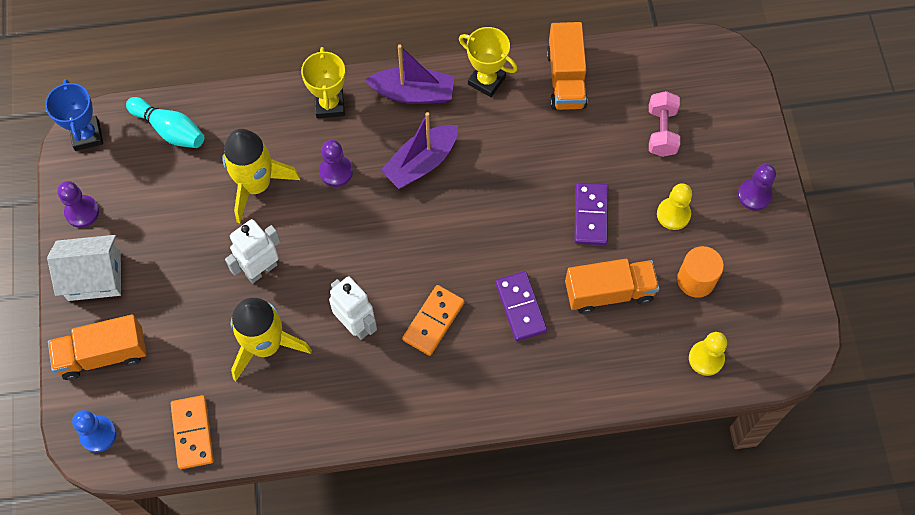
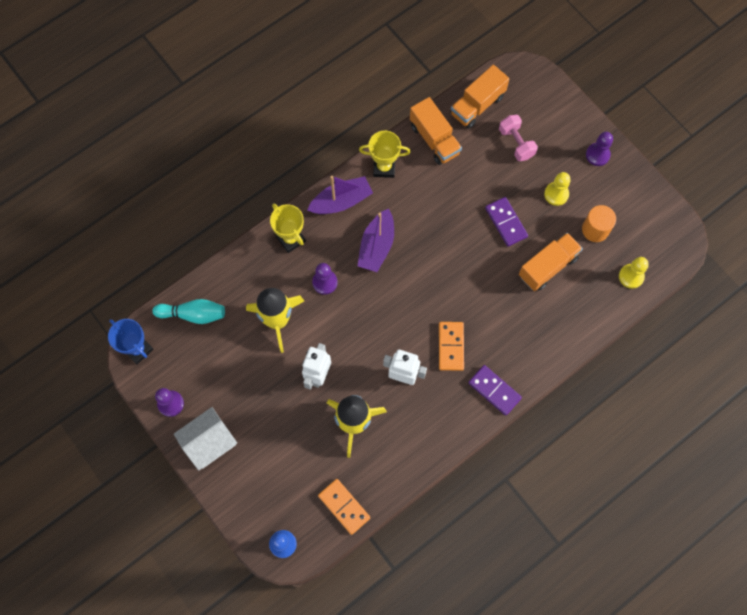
camera: 30 degrees left, 5 degrees up
orange truck [48,314,146,380] -> orange truck moved to [450,65,509,128]
purple domino [495,271,547,341] -> purple domino moved to [468,365,522,416]

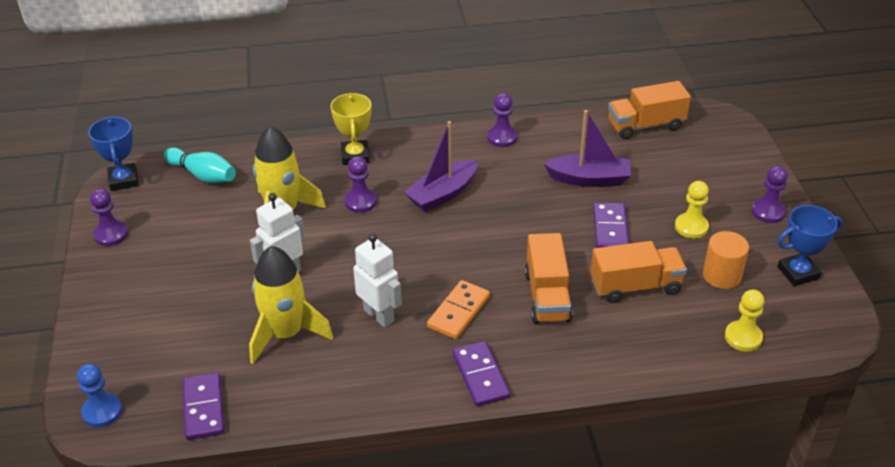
camera: 30 degrees right, 30 degrees down
white house [174,407,237,471] -> none
purple boat [307,176,373,214] -> purple boat moved to [543,110,631,187]
orange domino [318,479,370,535] -> purple domino [183,372,224,440]
yellow trophy [359,131,411,178] -> purple pawn [487,93,517,147]
orange truck [410,97,462,165] -> orange truck moved to [525,233,573,324]
pink dumbbell [499,115,538,161] -> none
none -> blue trophy [777,205,842,286]

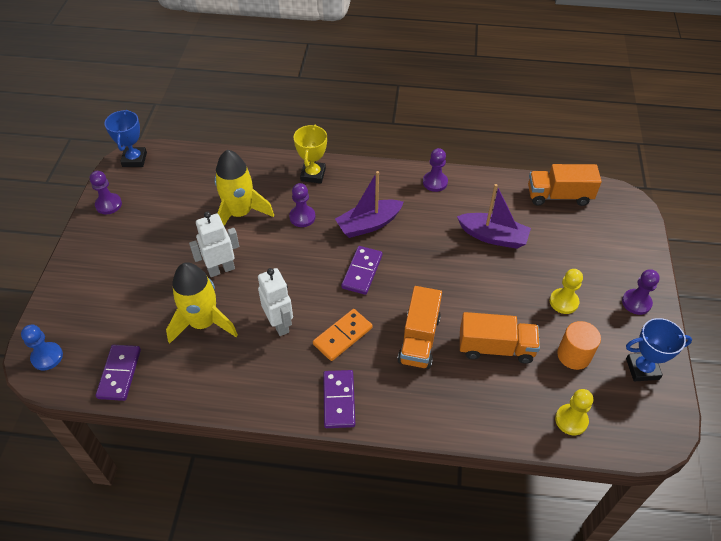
camera: 15 degrees right, 10 degrees up
turquoise bowling pin [164,147,236,183] -> none
purple domino [593,202,629,248] -> purple domino moved to [341,246,382,295]

